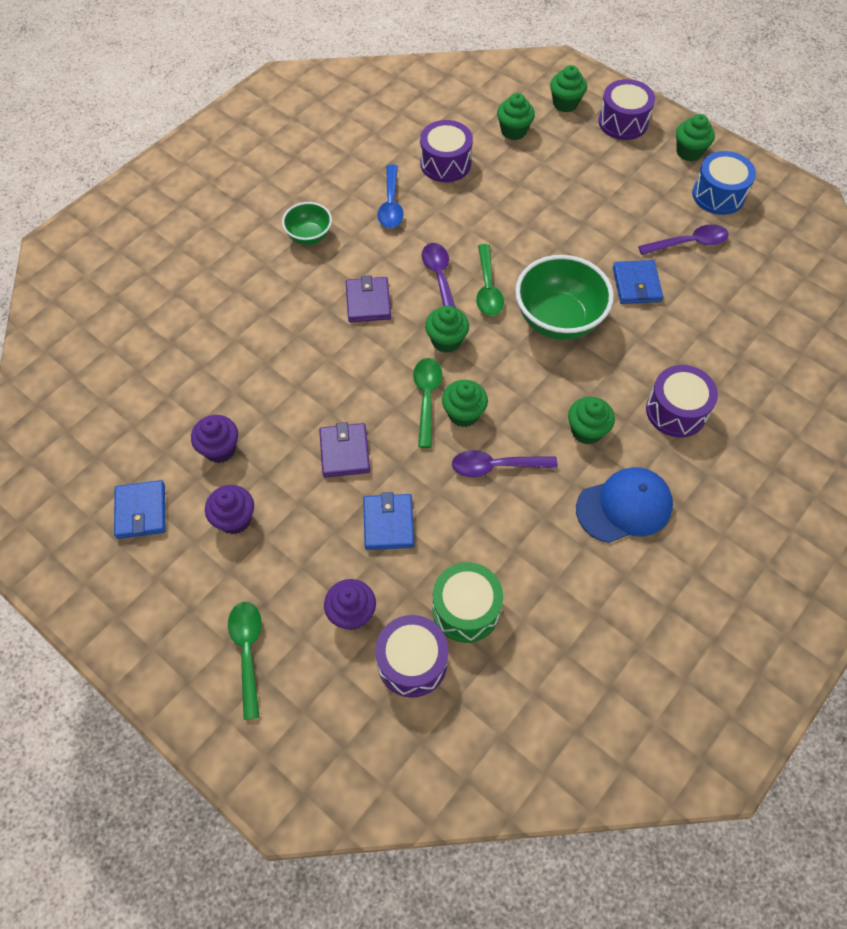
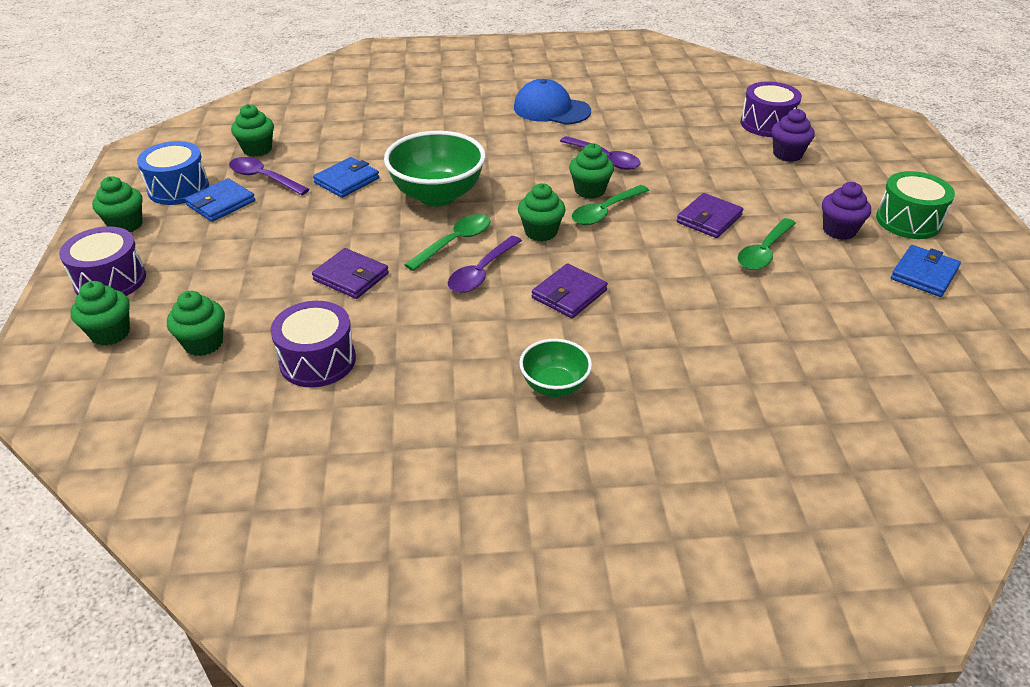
camera: 135 degrees left, 20 degrees down
purple cupcake [191,415,238,463] -> none
green spoon [228,602,262,720] -> green spoon moved to [737,218,796,270]
blue wallet [363,492,414,550] -> blue wallet moved to [185,178,255,222]
blue spoon [377,164,404,228] -> none
green drum [432,562,503,643] -> green drum moved to [876,171,955,239]
green cupcake [568,397,615,445] -> green cupcake moved to [231,104,274,157]
purple drum [646,365,718,437] -> none
none -> purple wallet [312,248,389,299]

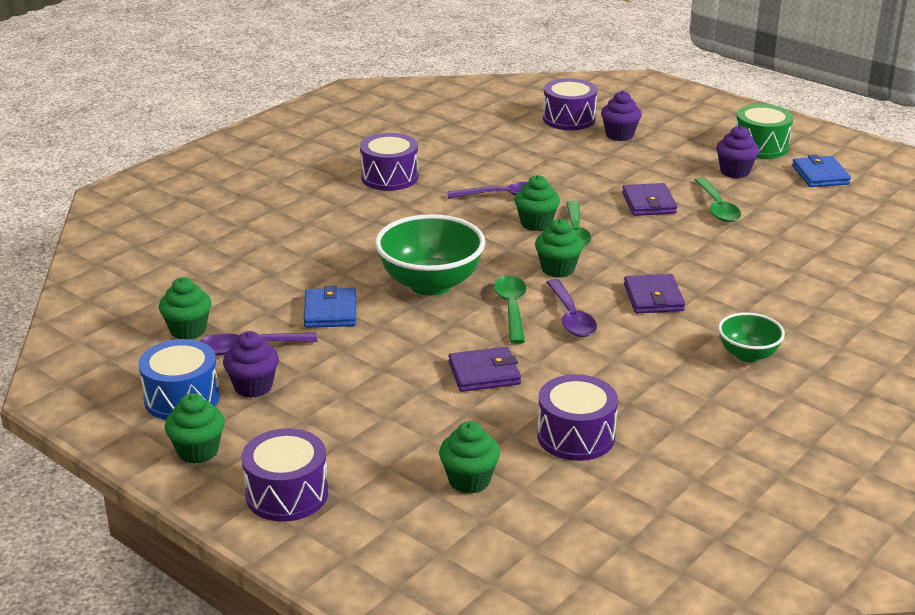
camera: 45 degrees left, 10 degrees down
green cupcake [71,281,130,346] -> none
blue wallet [185,178,255,222] -> purple cupcake [223,331,279,398]
blue cap [514,79,591,125] -> purple drum [360,133,418,191]

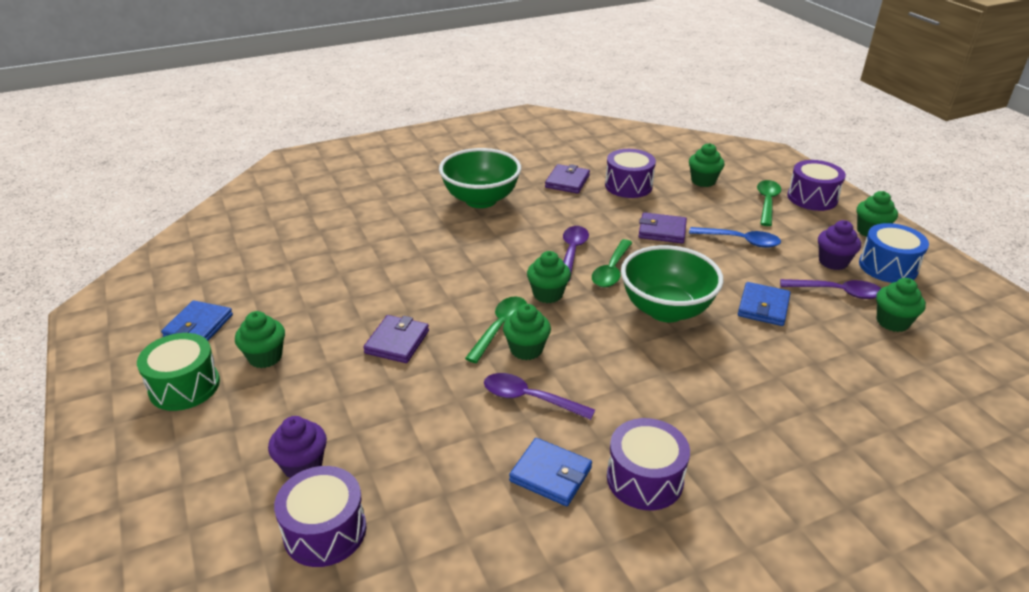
camera: 155 degrees left, 5 degrees up
purple wallet [624,274,685,313] -> purple wallet moved to [545,164,590,194]
green spoon [695,177,741,222] -> green spoon moved to [757,180,781,226]
purple cupcake [716,125,759,178] -> green cupcake [235,311,285,368]
green bowl [718,312,785,362] -> green bowl [439,148,521,208], size x1.81
none -> blue wallet [509,438,592,506]
none -> blue spoon [689,227,781,248]

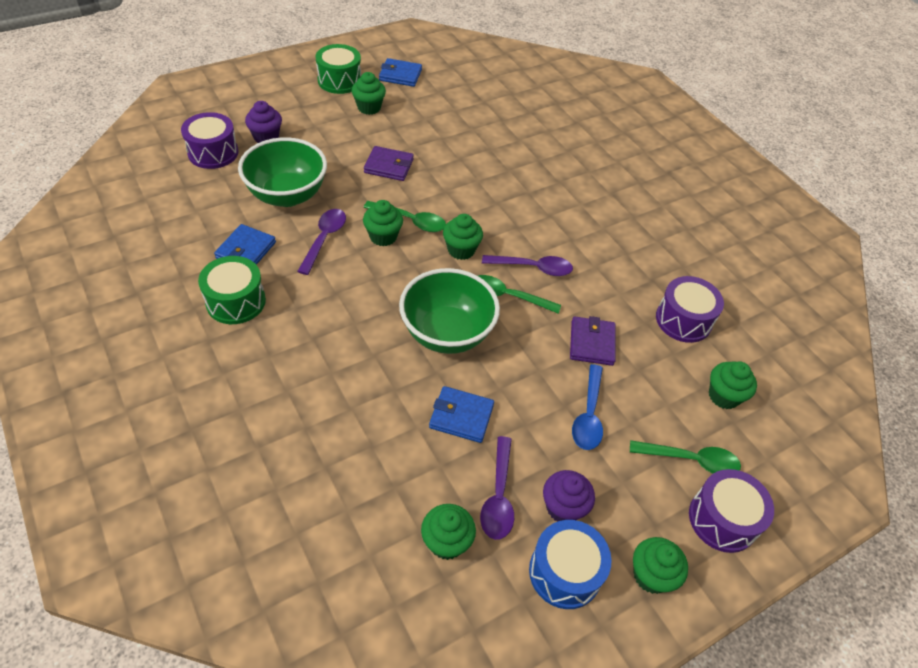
camera: 80 degrees right, 15 degrees up
green bowl [439,148,521,208] -> green bowl moved to [238,137,327,207]
purple wallet [545,164,590,194] -> none
purple drum [607,418,690,510] -> green drum [198,256,266,324]

